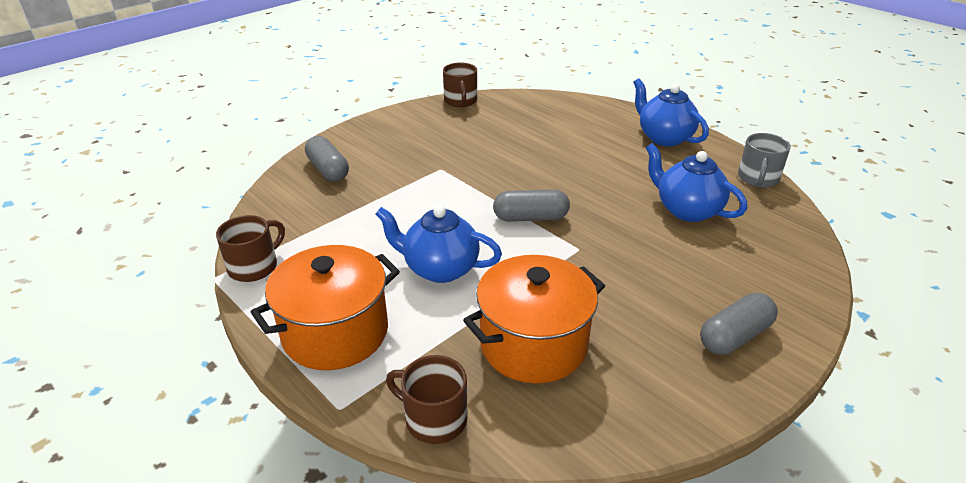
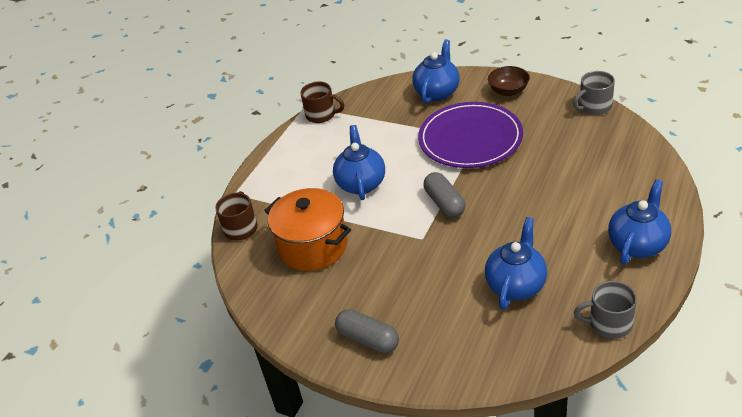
camera: 75 degrees right, 5 degrees up
orange pot [251,245,400,370] -> none
grey capsule [305,136,349,182] -> blue teapot [412,39,460,104]
brown mug [443,63,477,107] -> grey mug [573,71,615,115]
none -> purple plate [418,102,523,168]
none -> brown bowl [488,66,530,96]

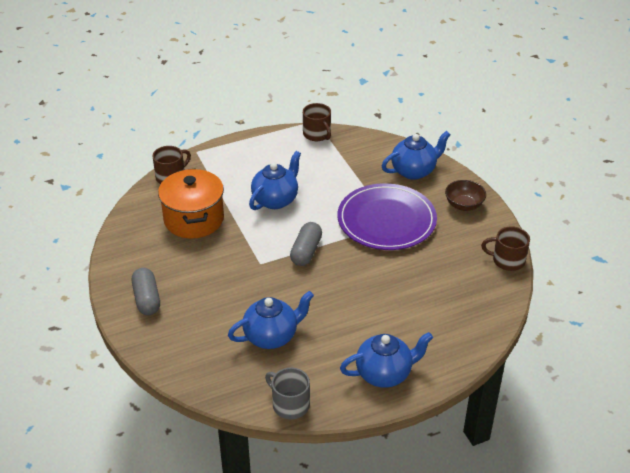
camera: 35 degrees right, 0 degrees up
grey mug [573,71,615,115] -> brown mug [481,226,530,271]

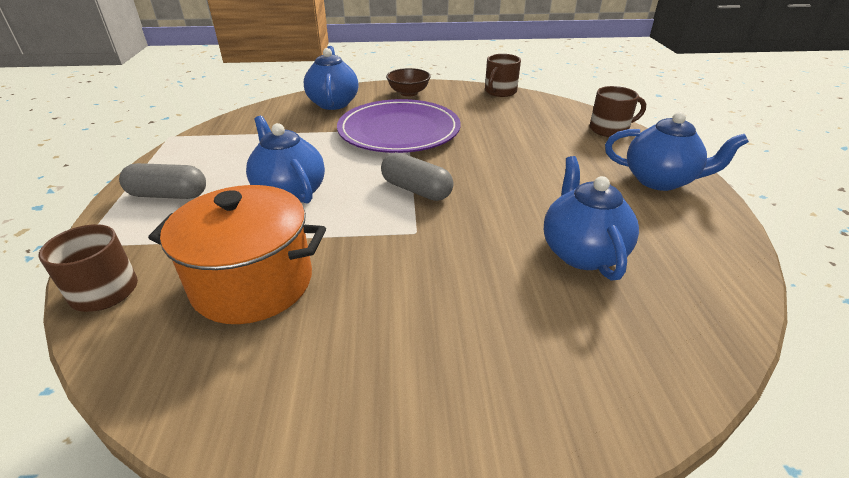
camera: 70 degrees left, 5 degrees down
grey capsule [132,268,160,315] -> grey capsule moved to [119,163,206,199]
grey mug [265,367,310,419] -> none
brown mug [303,103,331,141] -> brown mug moved to [589,86,646,137]
blue teapot [340,332,433,388] -> blue teapot turned 105 degrees clockwise [605,112,749,191]

